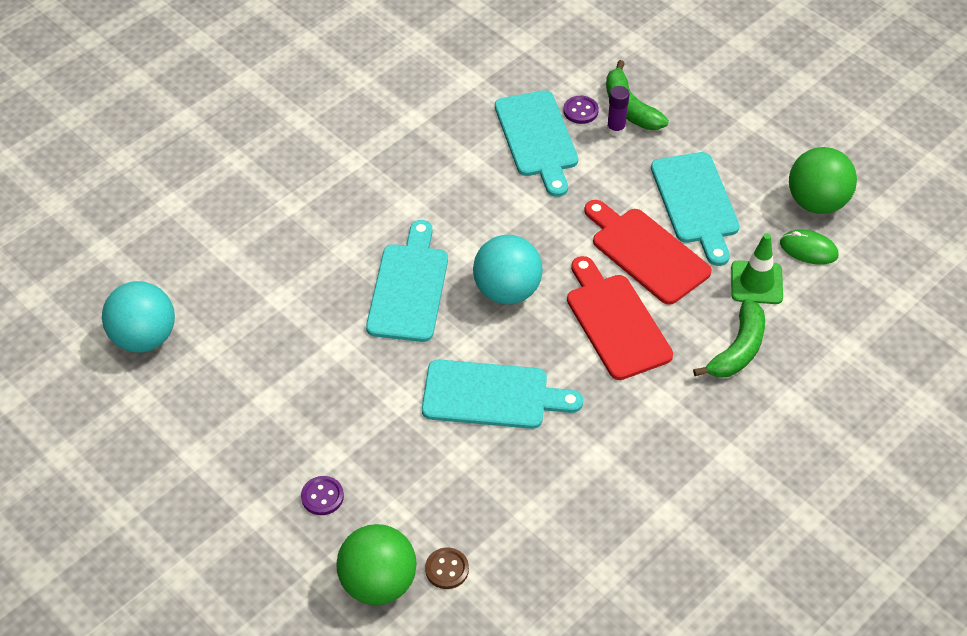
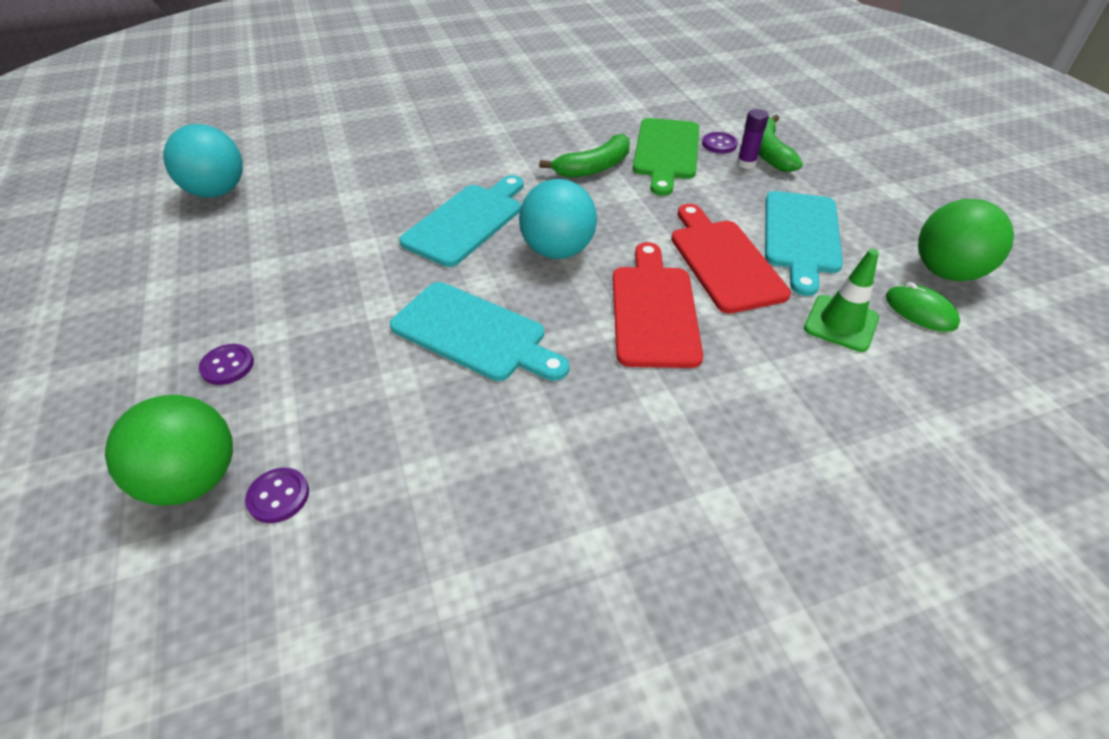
camera: 25 degrees right, 5 degrees down
brown button [425,548,469,589] -> purple button [245,468,309,523]
turquoise cutting board [495,90,578,197] -> green cutting board [633,118,699,196]
green banana [693,299,765,378] -> green banana moved to [539,134,630,178]

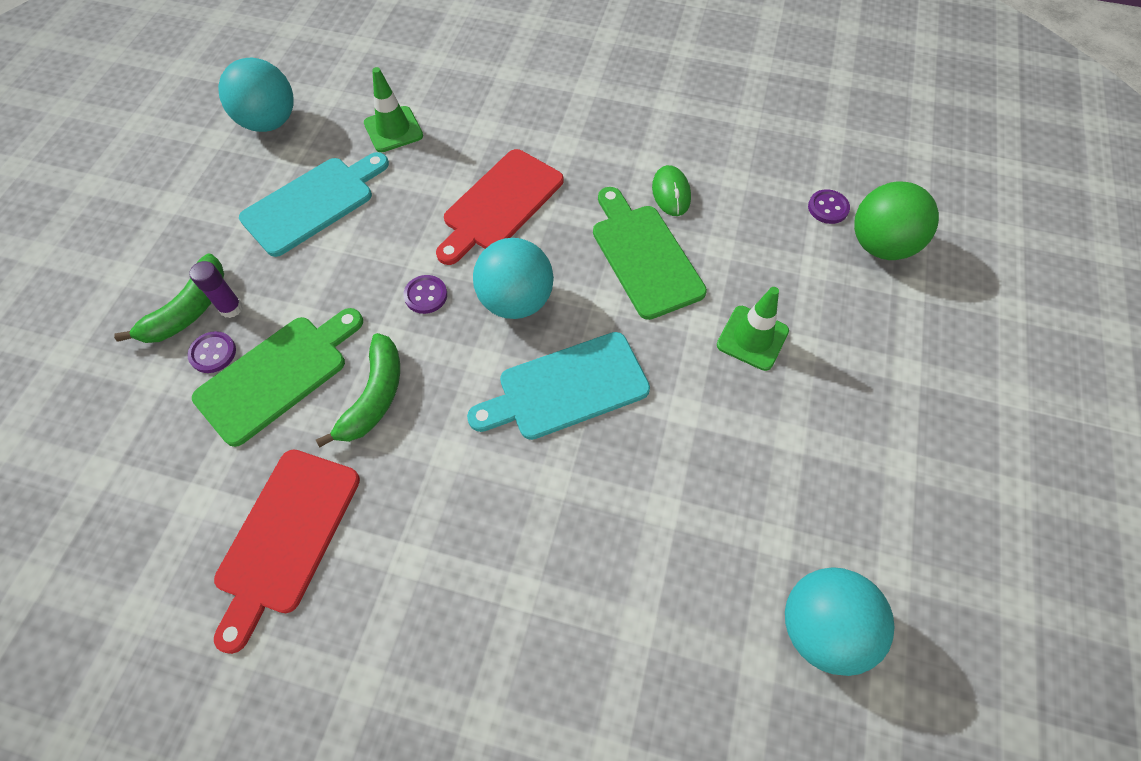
camera: 145 degrees left, 15 degrees up
purple button [199,344,254,385] -> purple button moved to [404,275,447,314]
turquoise cutting board [390,282,569,381] -> green cutting board [593,187,707,320]
green banana [539,134,630,178] -> green banana turned 105 degrees clockwise [316,333,400,447]
red cutting board [671,204,791,314] -> red cutting board moved to [214,449,360,654]
green mouse [886,282,960,332] -> green mouse moved to [652,165,691,216]
green ball [918,199,1014,281] -> turquoise ball [218,58,294,132]
none -> green traffic cone [717,287,789,371]

